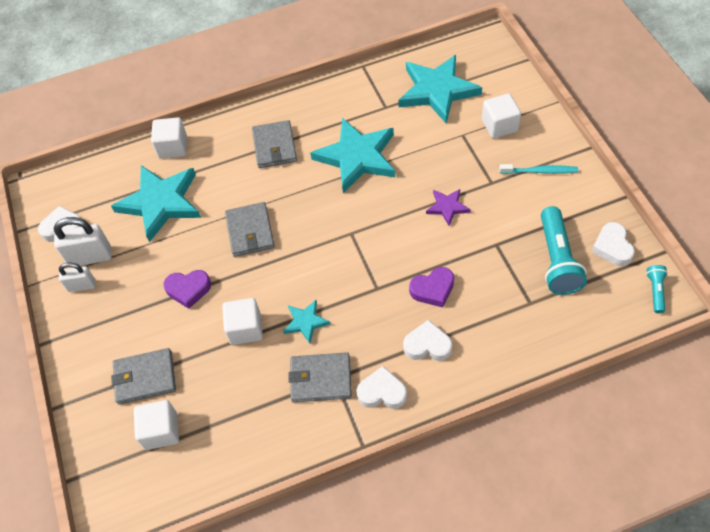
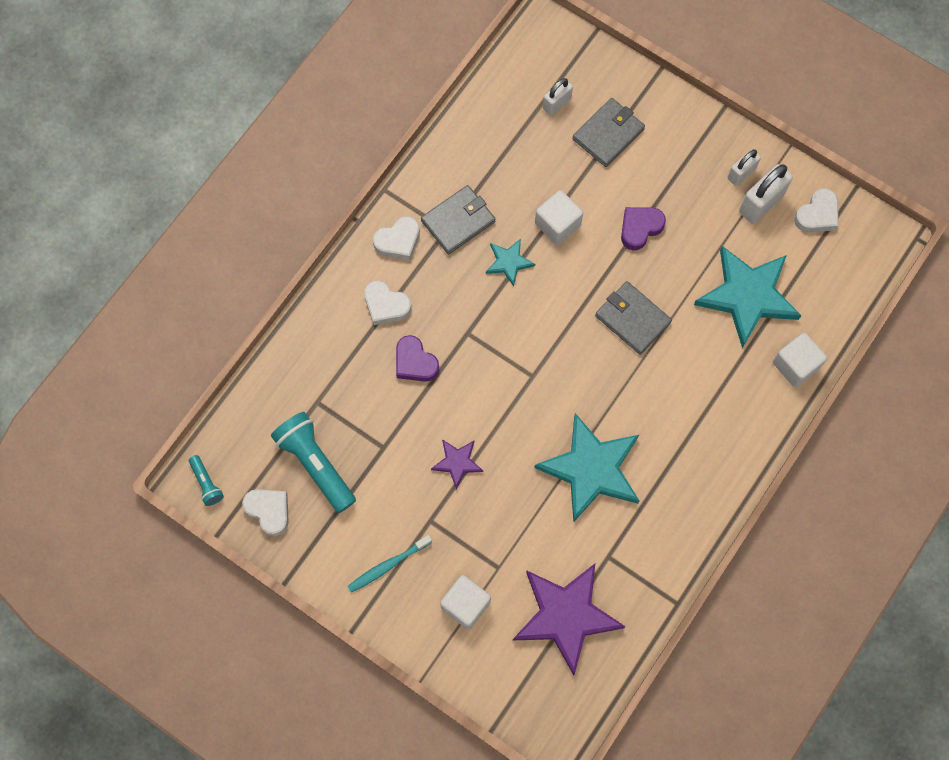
camera: 140 degrees right, 15 degrees up
white cube [134,400,179,450] -> white padlock [543,78,573,116]
grey wallet [252,120,297,168] -> none
turquoise star [398,55,482,123] -> purple star [513,564,626,675]
white heart [403,320,452,361] -> white heart turned 60 degrees clockwise [364,280,411,325]
purple heart [409,267,454,307] -> purple heart turned 75 degrees counterclockwise [396,335,439,382]

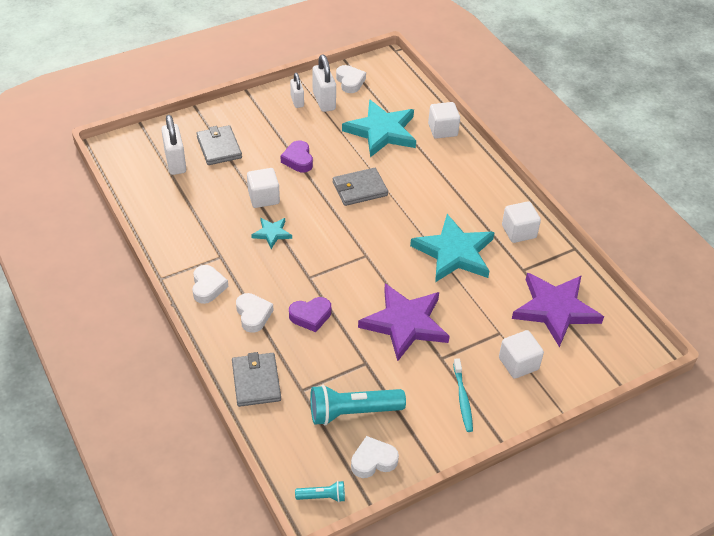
camera: 65 degrees left, 25 degrees down
white heart [364,280,411,325] -> white heart turned 75 degrees counterclockwise [236,293,274,333]
grey wallet [421,185,496,255] -> grey wallet moved to [232,352,281,407]
purple star [431,439,483,490] -> purple star [358,284,449,361], size x2.09
white padlock [543,78,573,116] -> white padlock [161,115,186,175], size x1.60
none -> white cube [502,201,541,243]

